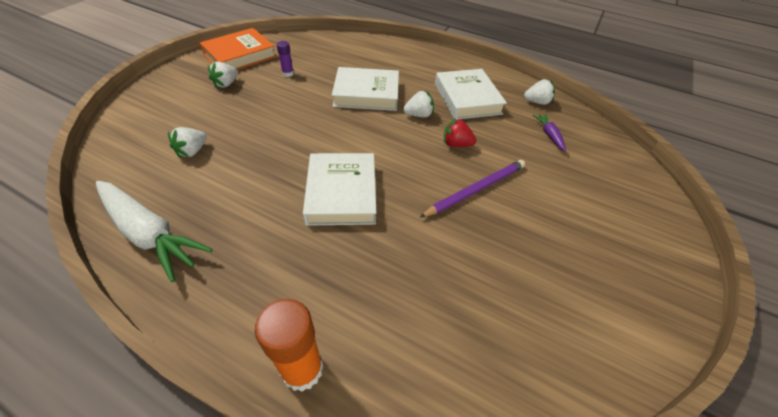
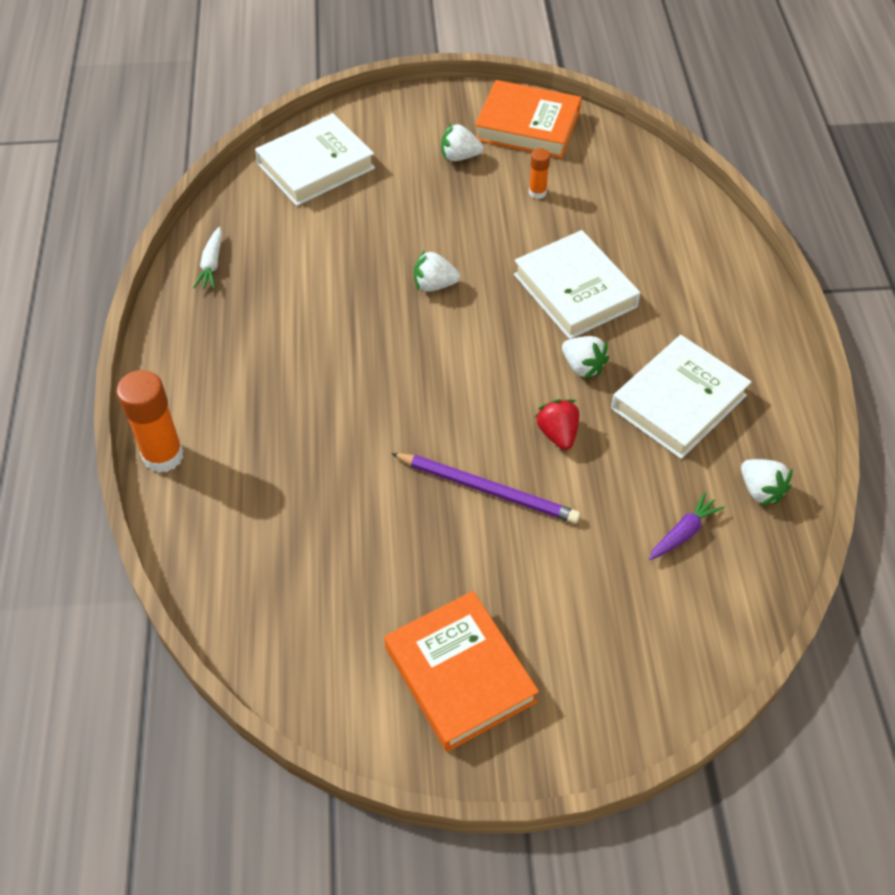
camera: 60 degrees right, 5 degrees up
white carrot [96,181,213,282] -> white carrot [193,227,222,289], size x0.47
white strawberry [168,127,207,158] -> white strawberry moved to [414,251,460,292]
purple glue stick [277,41,294,77] -> orange glue stick [529,148,550,199]
white book [303,153,376,226] -> white book moved to [255,113,375,206]
none -> orange book [384,591,539,752]

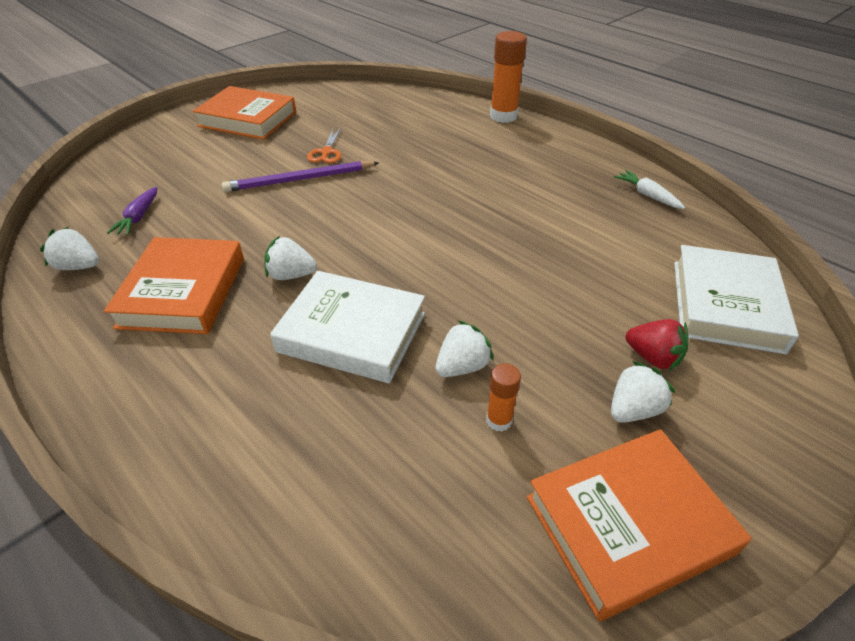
camera: 140 degrees right, 10 degrees down
white strawberry [414,251,460,292] -> white strawberry moved to [436,320,494,377]
red strawberry [535,399,579,450] -> red strawberry moved to [626,319,688,371]
white book [611,335,751,459] -> orange book [104,237,244,334]
none -> orange scissors [307,128,341,163]

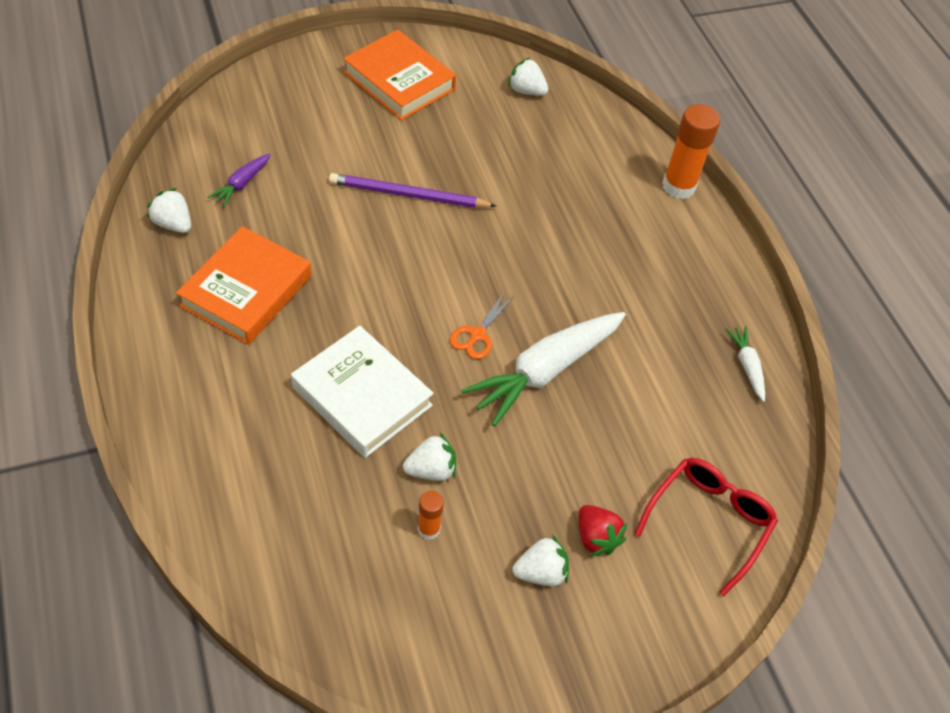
camera: 20 degrees right, 10 degrees up
white strawberry [265,236,317,280] -> white strawberry moved to [508,57,549,95]
orange scissors [307,128,341,163] -> orange scissors moved to [450,292,514,359]
orange book [527,429,751,621] -> none
white book [674,245,799,354] -> red glasses [634,458,778,596]
none -> white carrot [461,312,626,427]

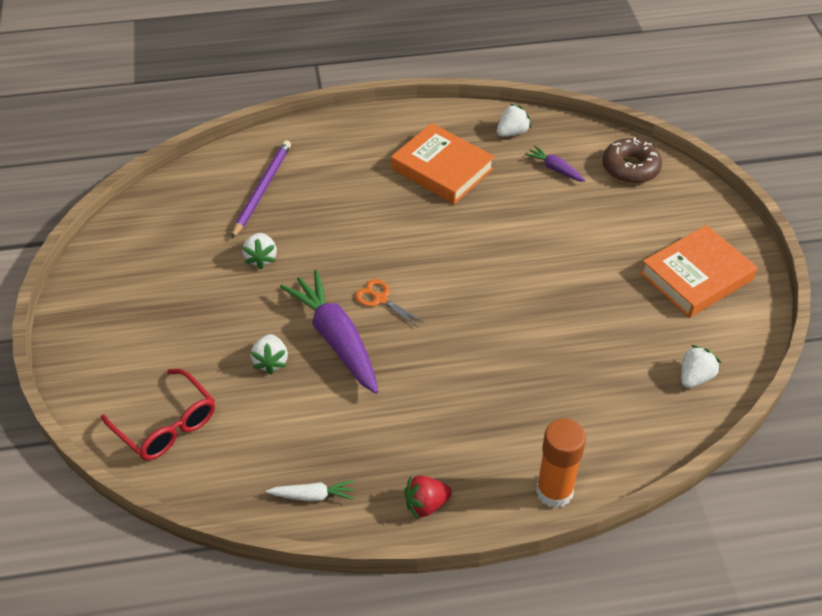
camera: 105 degrees right, 5 degrees down
white book [291,326,434,458] -> none
purple pencil [329,173,496,208] -> purple pencil moved to [232,140,291,238]
orange glue stick [418,491,444,540] -> none
white carrot [461,312,626,427] -> purple carrot [280,270,378,394]
white strawberry [512,535,569,586] -> white strawberry moved to [251,334,288,375]
red strawberry [579,505,627,556] -> red strawberry moved to [404,475,452,519]
none -> brown donut [602,137,662,184]

